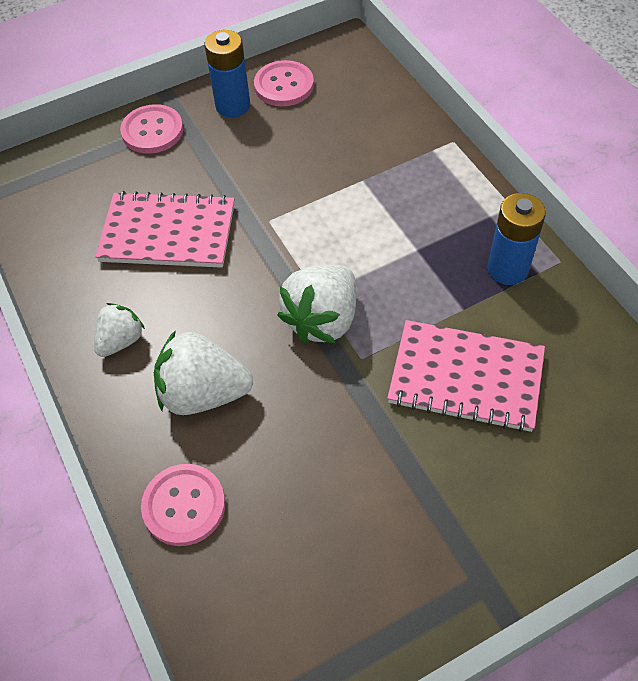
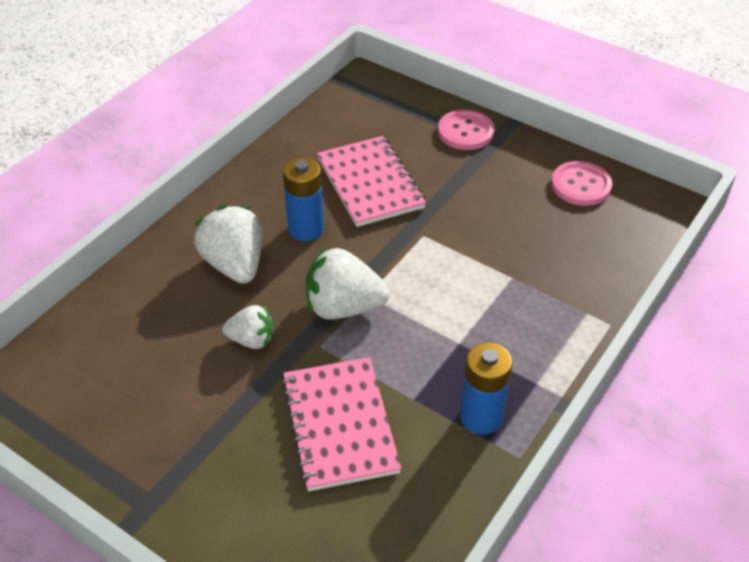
camera: 60 degrees right, 10 degrees down
white strawberry [94,303,145,357] -> white strawberry moved to [222,305,273,349]
pink button [141,464,226,546] -> none
blue battery [205,30,250,118] -> blue battery moved to [283,157,324,241]

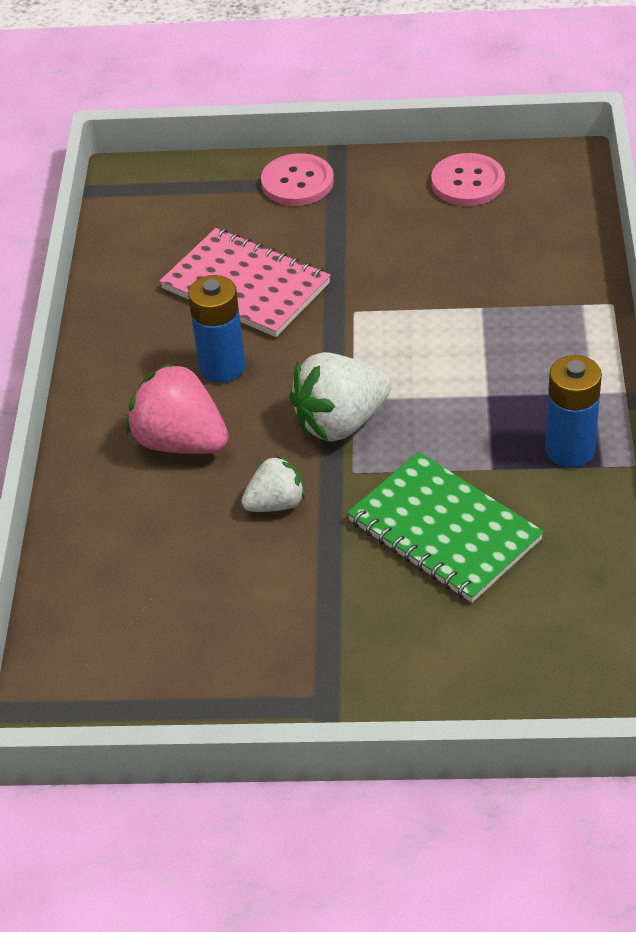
camera: 30 degrees left, 0 degrees up
white strawberry [194,205,263,284] -> pink strawberry [126,362,228,454]
pink notebook [282,357,401,491] -> green notebook [347,452,544,603]

